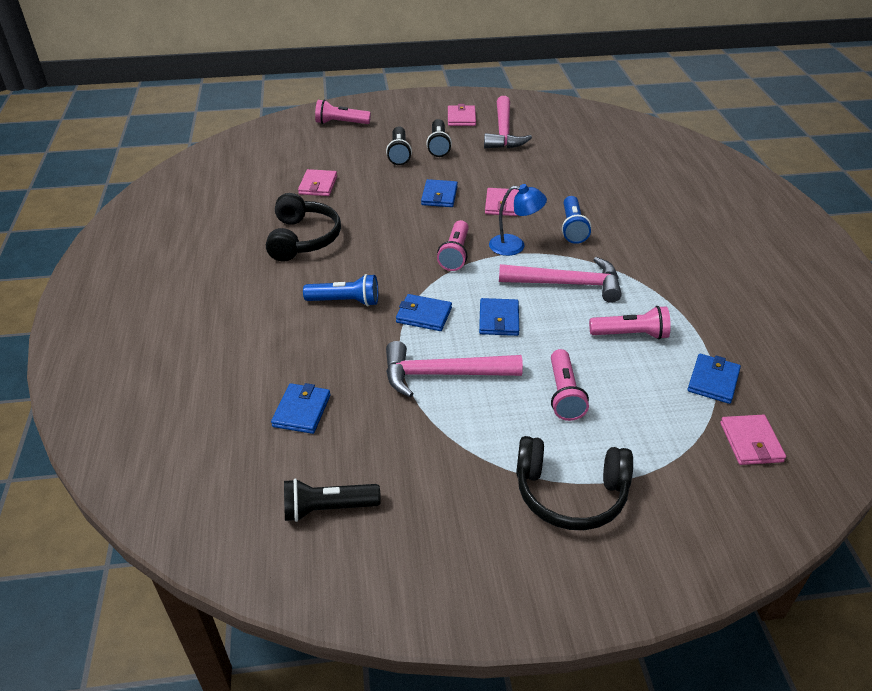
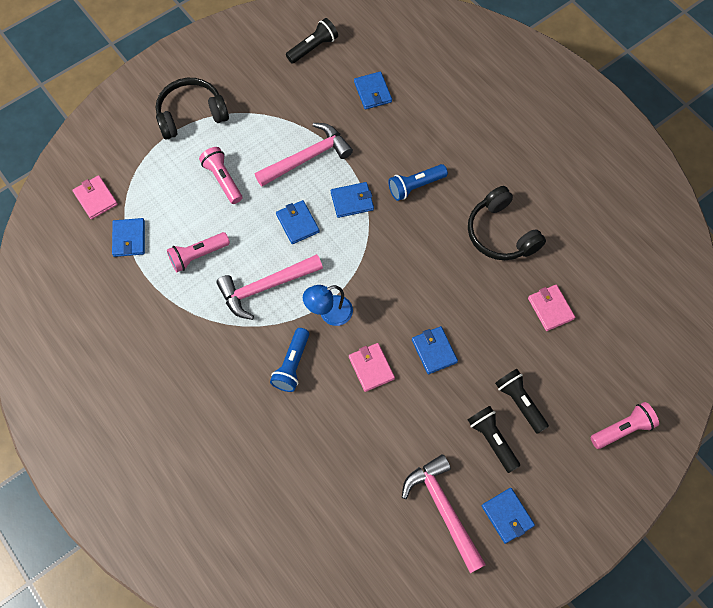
camera: 150 degrees right, 25 degrees up
pink flashlight [437,220,469,271] -> none
pink wallet [448,104,476,126] -> blue wallet [482,488,535,544]
blue flashlight [562,196,591,244] -> blue flashlight turned 135 degrees counterclockwise [270,328,309,392]

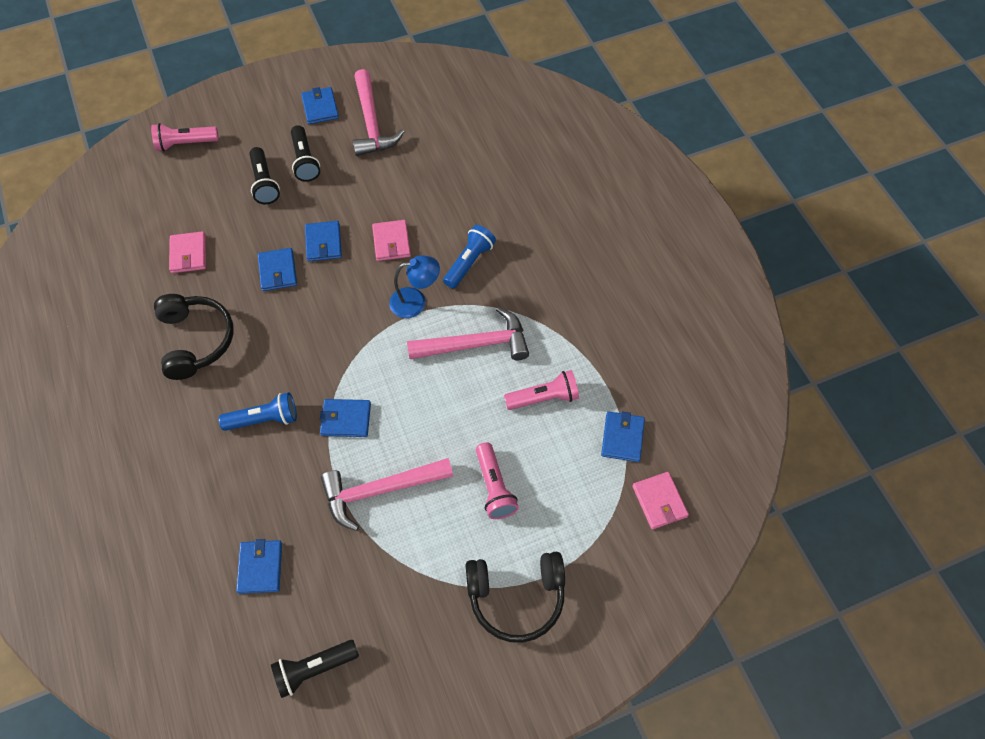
camera: 165 degrees left, 5 degrees down
blue wallet [276,200,320,244] -> blue wallet moved to [258,248,297,291]

